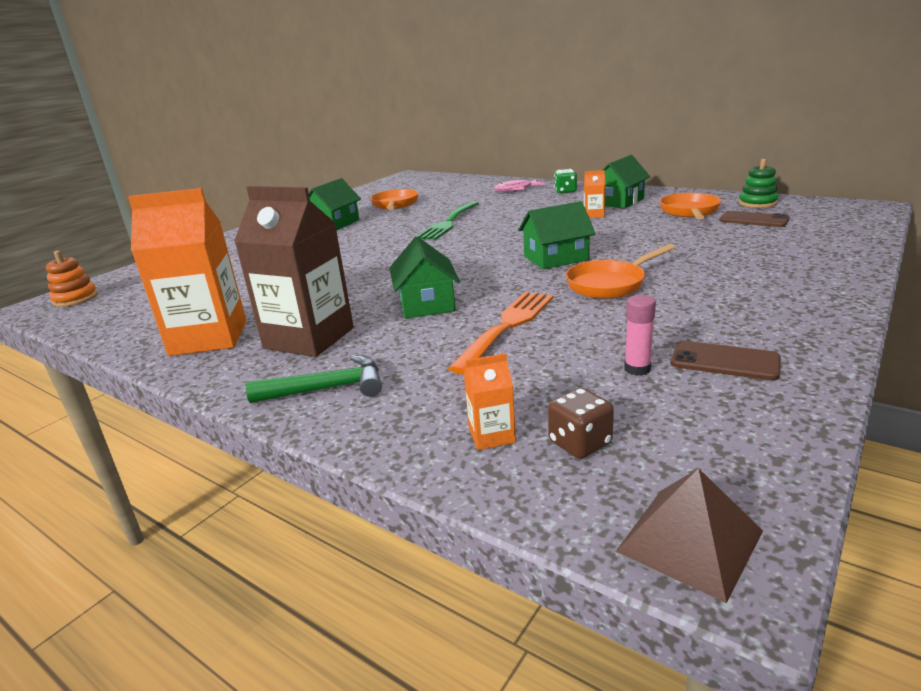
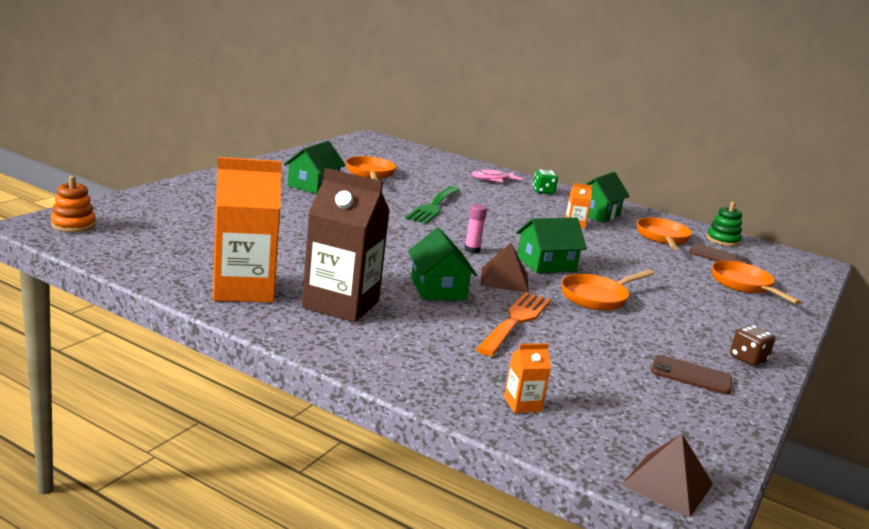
camera: 10 degrees left, 5 degrees down
green hammer [246,355,382,403] -> none
brown dice [548,388,614,459] -> brown dice moved to [730,325,775,366]
pink glue stick [624,295,656,376] -> pink glue stick moved to [465,204,487,253]
none -> brown pyramid [481,243,529,293]
none -> orange pan [712,261,801,305]

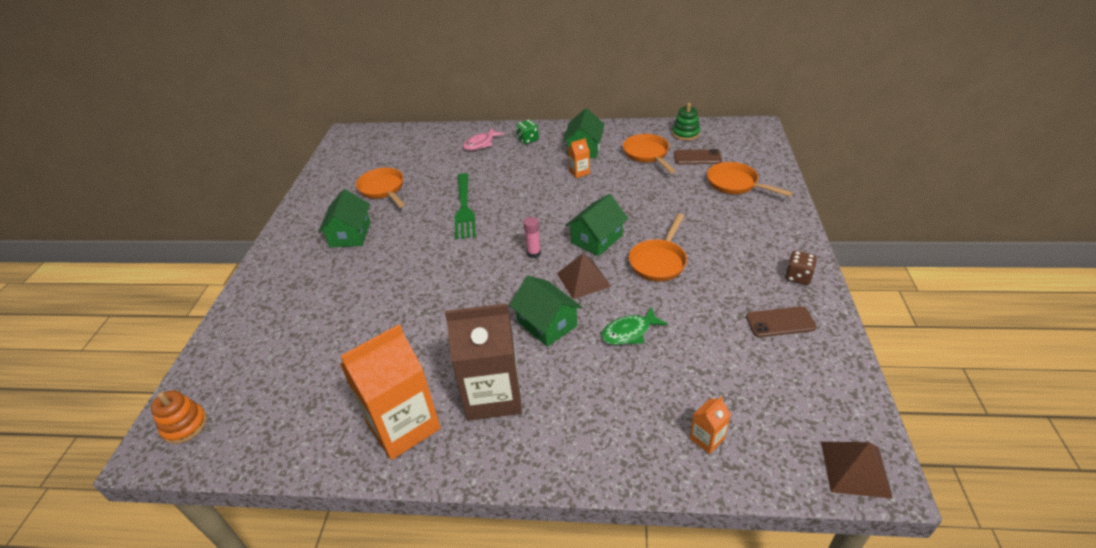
camera: 20 degrees left, 20 degrees up
orange fork [476,292,551,356] -> green fish [601,307,668,345]

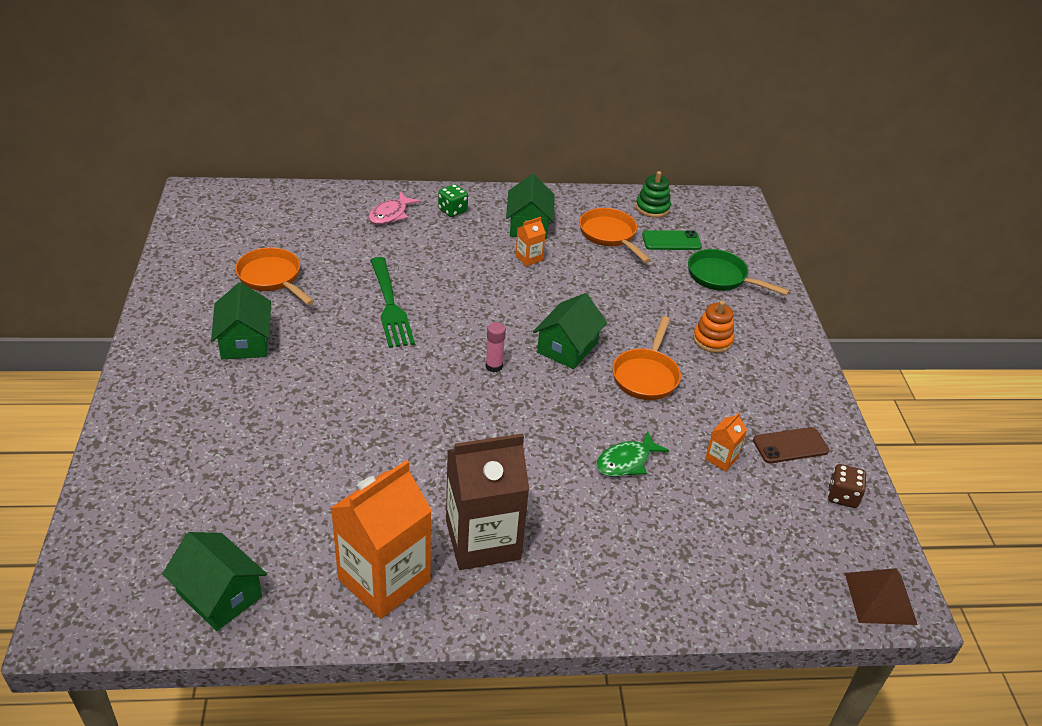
camera: 15 degrees left, 0 degrees up
orange stacking toy [151,390,207,444] -> orange stacking toy moved to [693,301,734,353]
green house [509,276,582,347] -> green house moved to [162,532,267,631]
brown pyramid [557,253,611,299] -> none
brown phone [674,149,722,164] -> green phone [642,230,702,250]
orange carton [689,396,731,454] -> orange carton moved to [705,412,747,472]
orange pan [707,162,793,197] -> green pan [688,249,790,296]
brown dice [785,251,817,285] -> brown dice moved to [828,464,866,508]

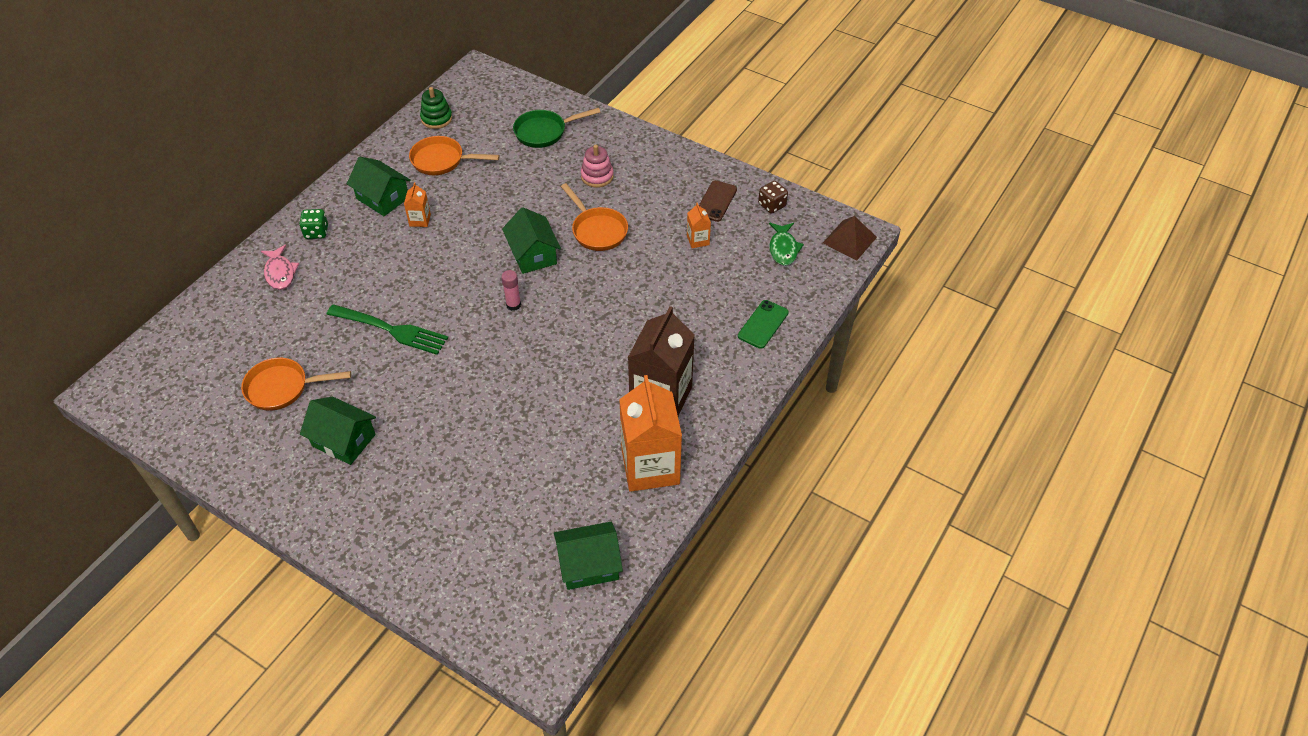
camera: 50 degrees left, 10 degrees up
green fish [596,431,669,477] -> green fish moved to [769,223,804,266]
green phone [642,230,702,250] -> green phone moved to [738,300,788,349]
orange stacking toy [693,301,734,353] -> pink stacking toy [581,145,614,188]

